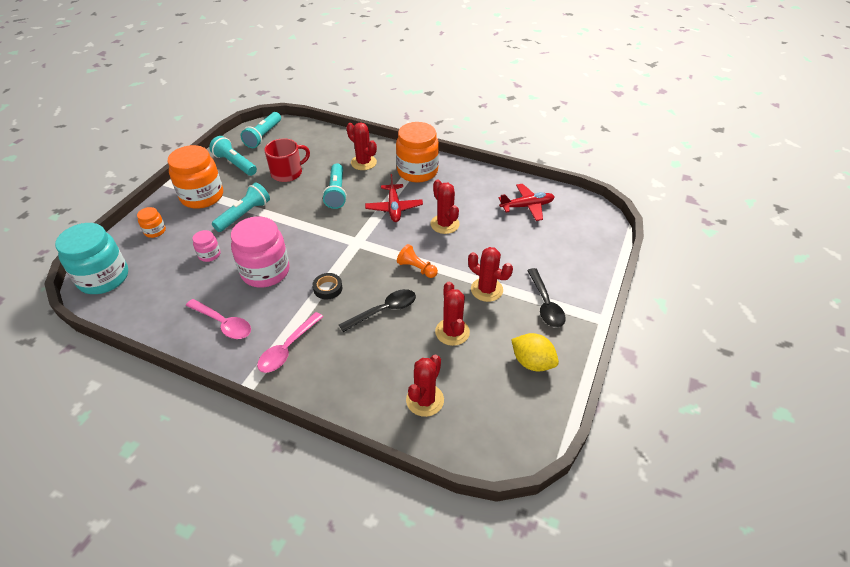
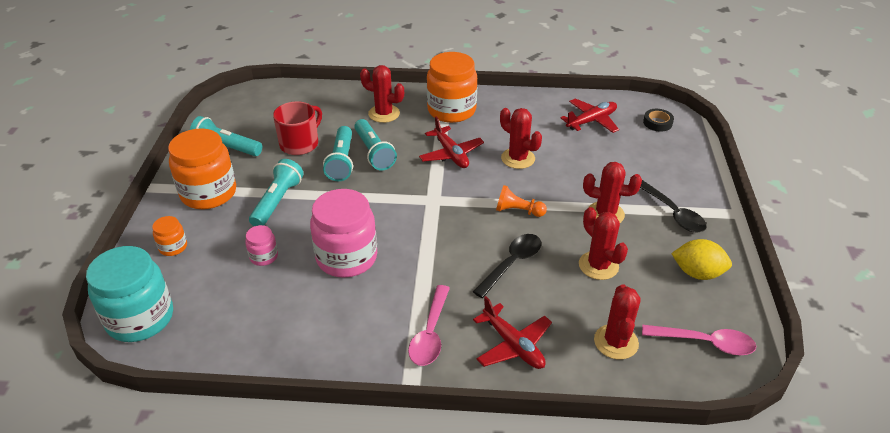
camera: 20 degrees left, 5 degrees down
pink spoon [186,299,251,339] -> pink spoon moved to [642,325,756,355]
turquoise flashlight [240,112,281,148] -> turquoise flashlight moved to [323,126,353,181]
black tape [312,273,343,300] -> black tape moved to [643,109,674,132]
none -> red plane [473,296,552,369]

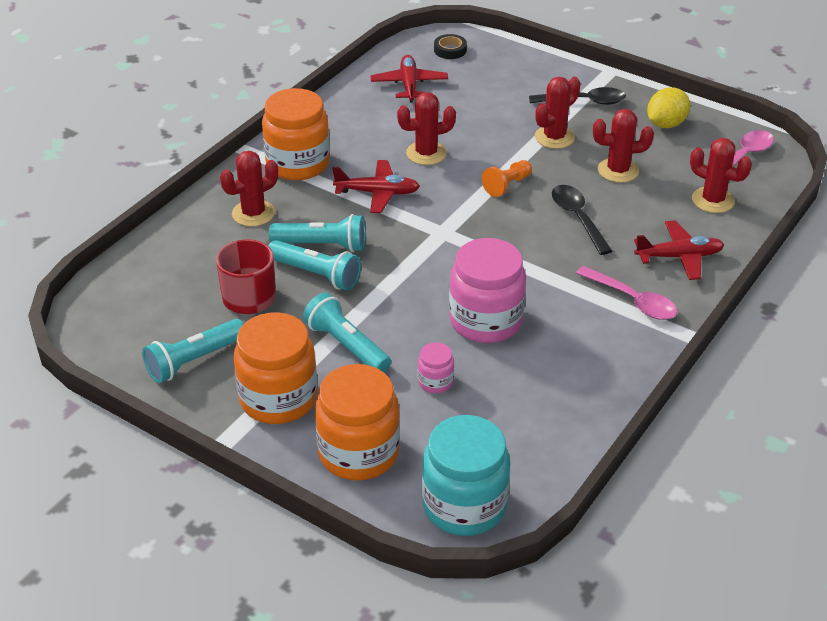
camera: 60 degrees left, 0 degrees up
orange jar [152,216,187,256] -> orange jar [315,364,400,481], size x2.14

